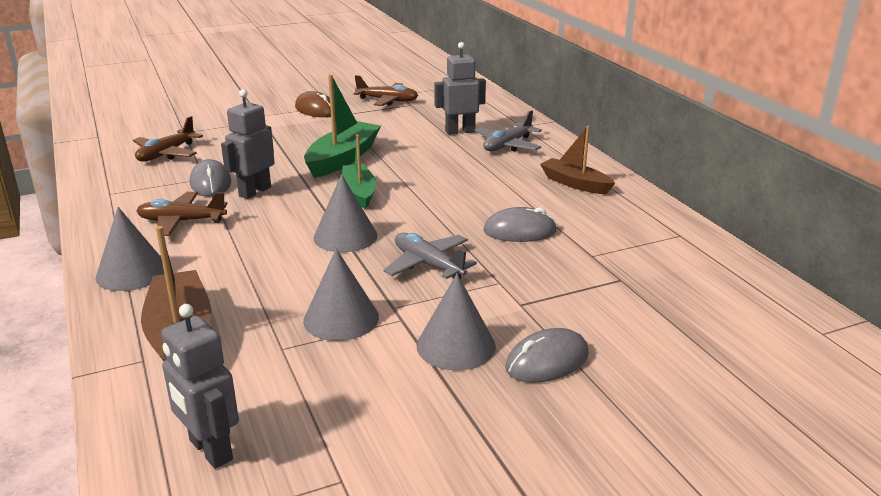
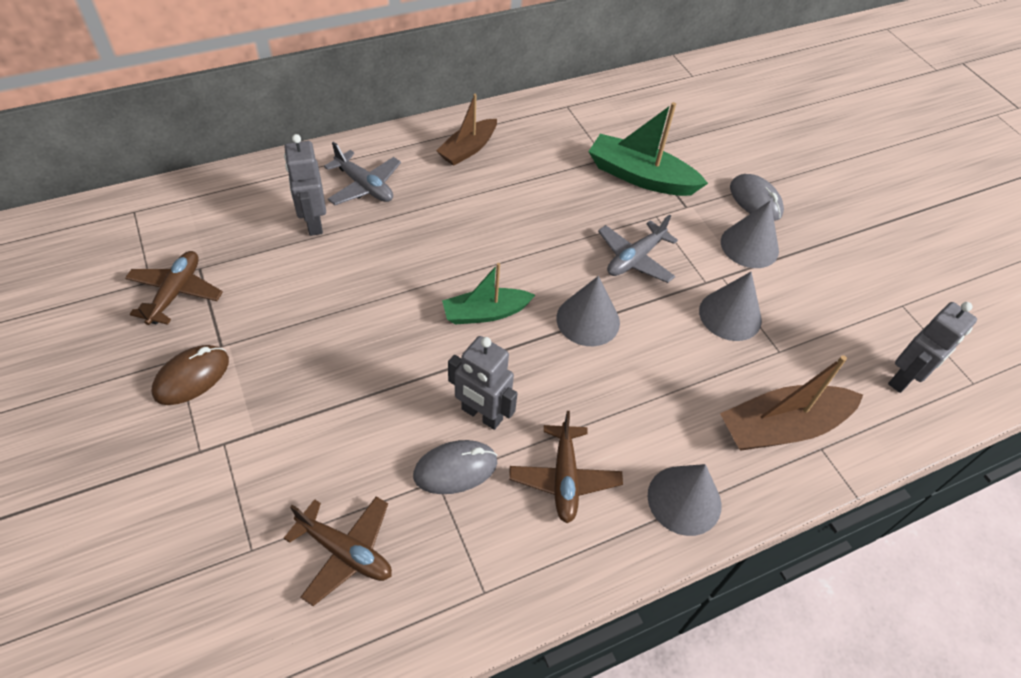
camera: 95 degrees left, 25 degrees up
green boat [304,74,381,178] -> green boat moved to [588,102,708,196]
grey mouse [483,207,557,242] -> none

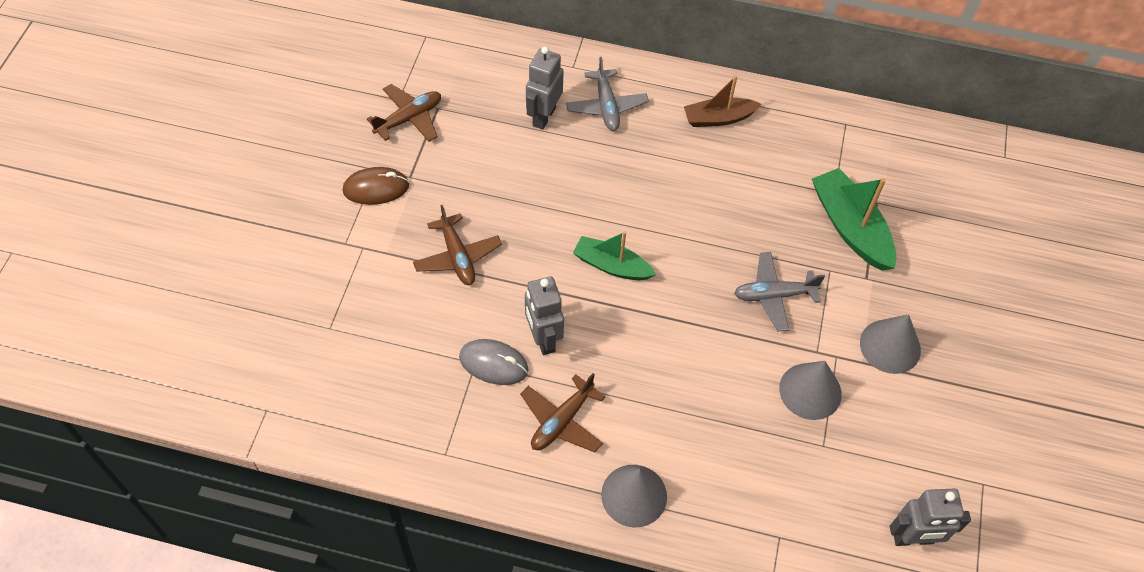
camera: 40 degrees right, 5 degrees up
brown plane [283,496,392,606] -> brown plane moved to [413,205,502,285]
grey cone [556,276,620,346] -> none
brown boat [720,355,863,451] -> none
grey mouse [730,174,784,221] -> none

